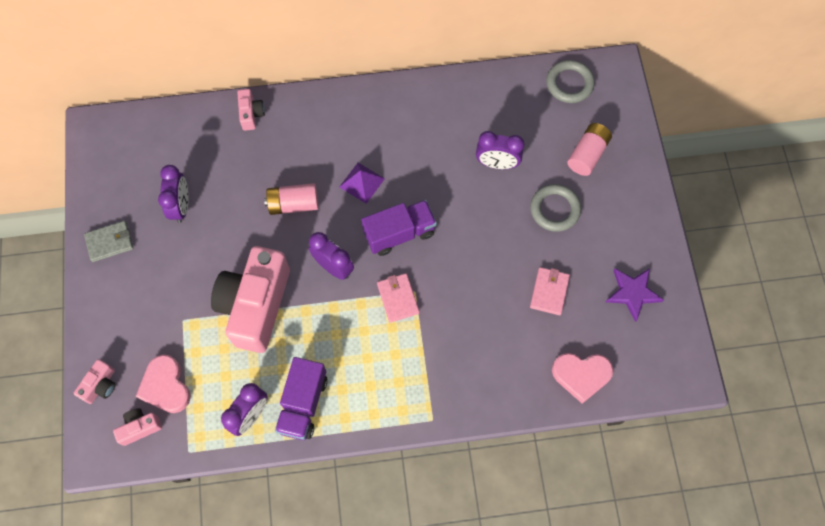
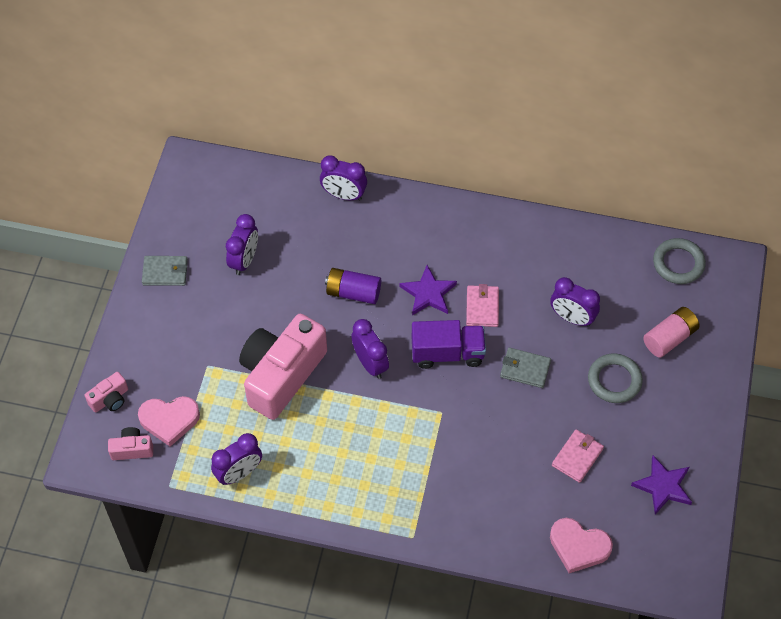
camera: 20 degrees right, 10 degrees down
pink heart [136,354,191,413] -> pink heart turned 90 degrees counterclockwise [138,396,200,447]
pink camera [237,89,265,131] -> purple clock [320,155,367,201]
pink battery [264,183,318,215] -> purple battery [325,268,381,304]
purple truck [275,357,328,440] -> none
purple pyramid [340,163,385,204] -> purple star [399,265,457,315]
pink wallet [377,273,420,323] -> pink wallet moved to [466,284,499,327]
none -> grey wallet [500,348,551,388]

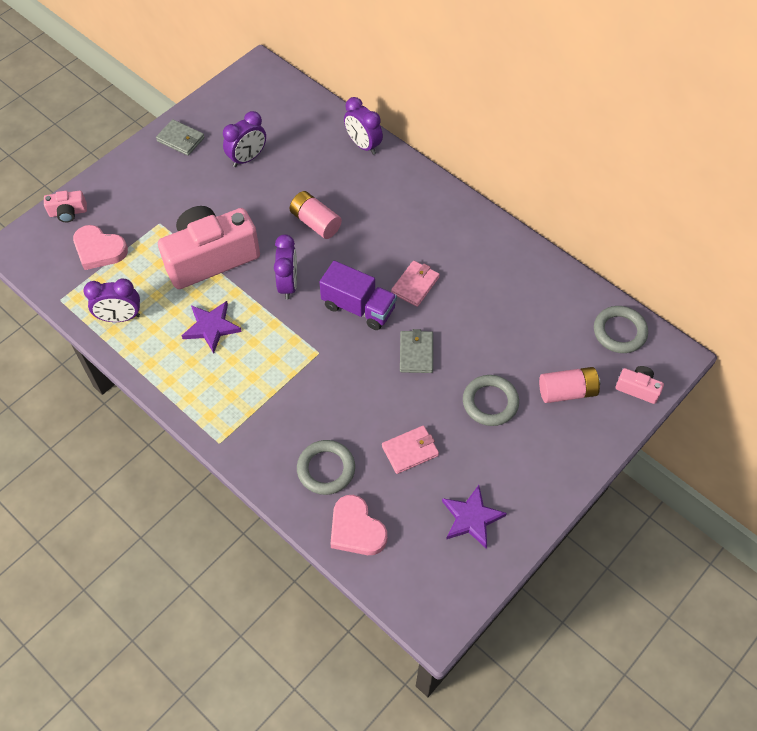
camera: 30 degrees right, 0 degrees up
pink camera [108,427,153,460] -> pink camera moved to [616,366,664,404]
purple battery [325,268,381,304] -> pink battery [289,191,342,239]
purple star [399,265,457,315] -> purple star moved to [181,301,242,353]
grey wallet [500,348,551,388] -> grey wallet turned 45 degrees clockwise [400,329,433,373]
purple clock [550,277,600,327] -> none
none -> grey ring [297,440,355,495]

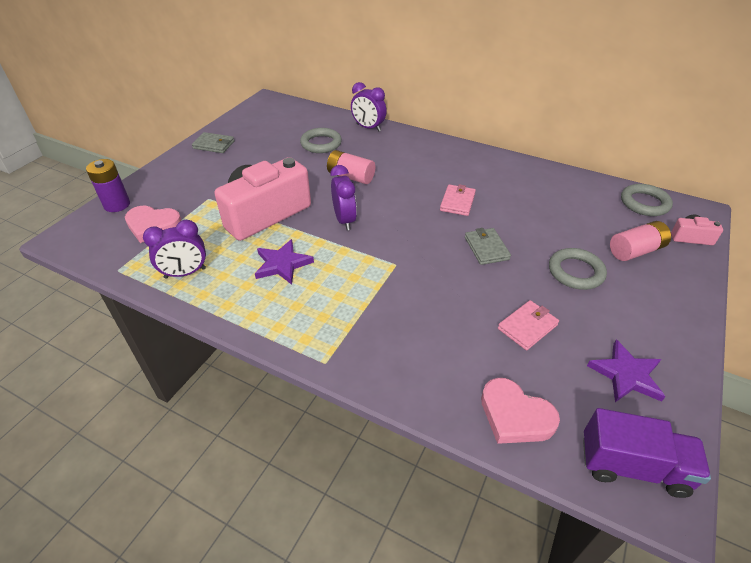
camera: 15 degrees left, 15 degrees down
pink camera [44,191,87,222] -> purple battery [86,159,130,212]
purple clock [223,111,266,167] -> none
grey ring [297,440,355,495] -> grey ring moved to [300,128,342,153]
purple truck [319,261,397,330] -> purple truck moved to [583,408,711,498]

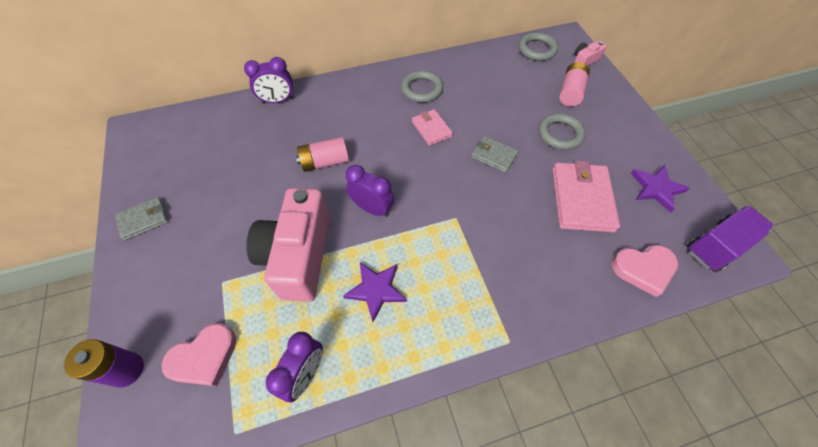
camera: 45 degrees left, 15 degrees up
grey ring [300,128,342,153] -> grey ring moved to [401,70,443,103]
pink wallet [498,300,559,350] -> pink wallet [552,160,620,233], size x1.77

